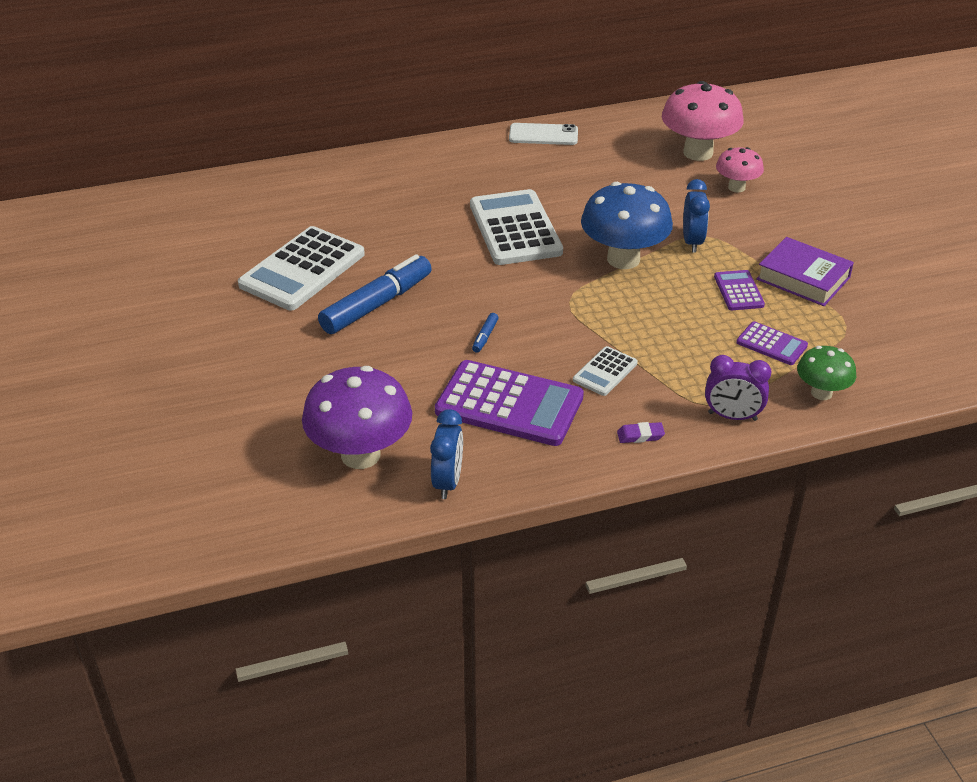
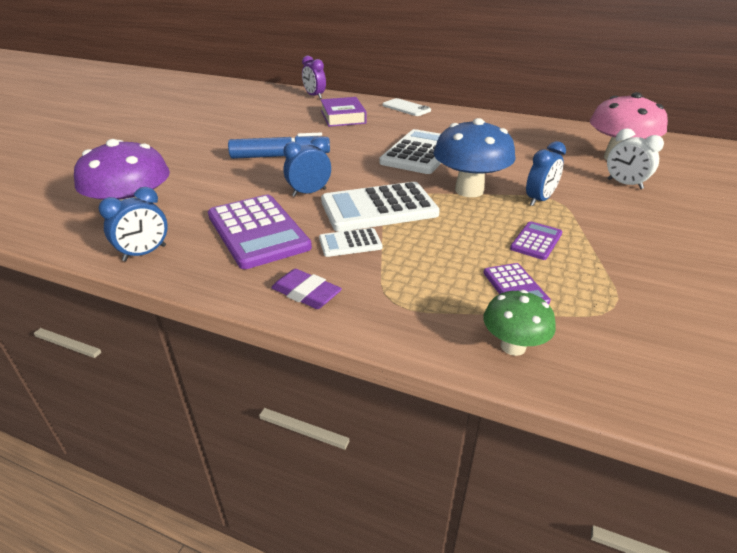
camera: 40 degrees right, 5 degrees down
white calculator [238,226,365,310] -> white calculator moved to [321,182,440,232]
blue marker [472,313,499,353] -> blue clock [283,137,331,197]
white phone [509,123,578,145] -> white phone moved to [382,98,431,116]
purple eraser [617,422,665,443] -> purple eraser [271,269,342,309], size x1.58
purple clock [705,355,771,421] -> purple clock moved to [302,56,326,99]
pink mushroom [716,147,764,193] -> white clock [607,128,664,189]
purple book [757,237,854,306] -> purple book moved to [320,97,367,127]

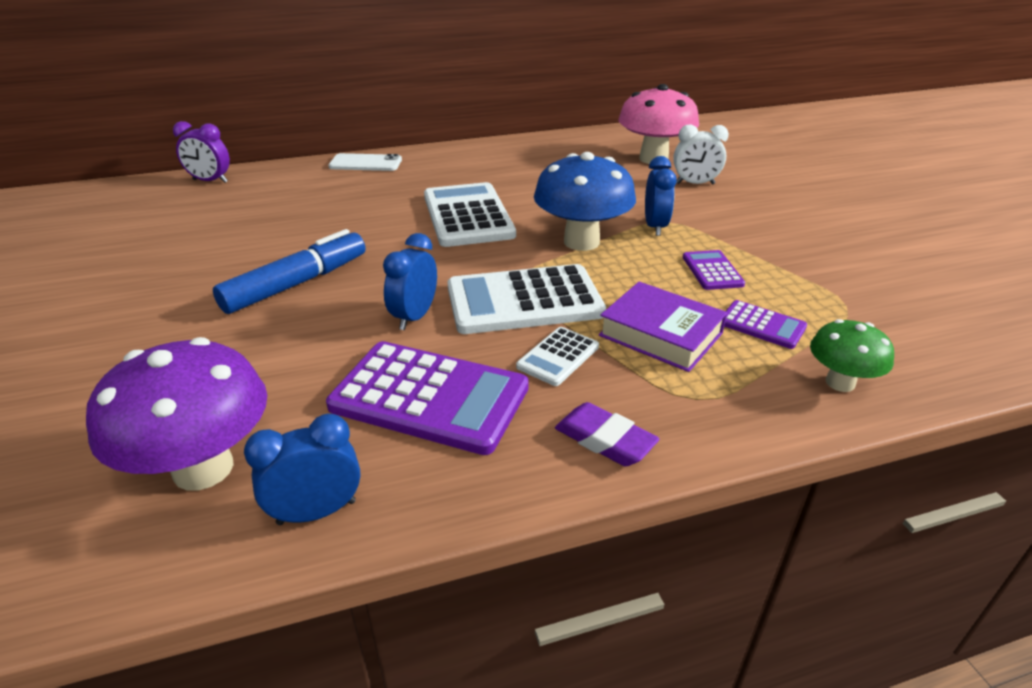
camera: 40 degrees left, 0 degrees up
blue clock [98,187,168,261] -> blue clock turned 120 degrees counterclockwise [244,414,361,525]
purple eraser [271,269,342,309] -> purple eraser turned 45 degrees clockwise [555,402,659,466]
purple book [320,97,367,127] -> purple book moved to [599,281,727,372]
white calculator [321,182,440,232] -> white calculator turned 45 degrees clockwise [447,264,606,334]

